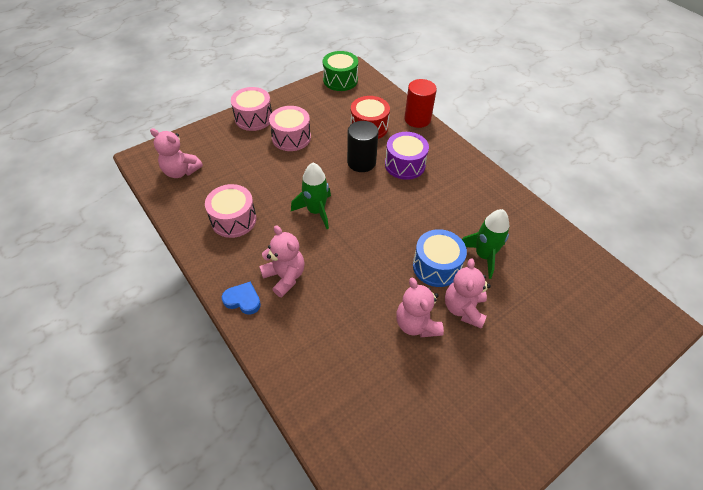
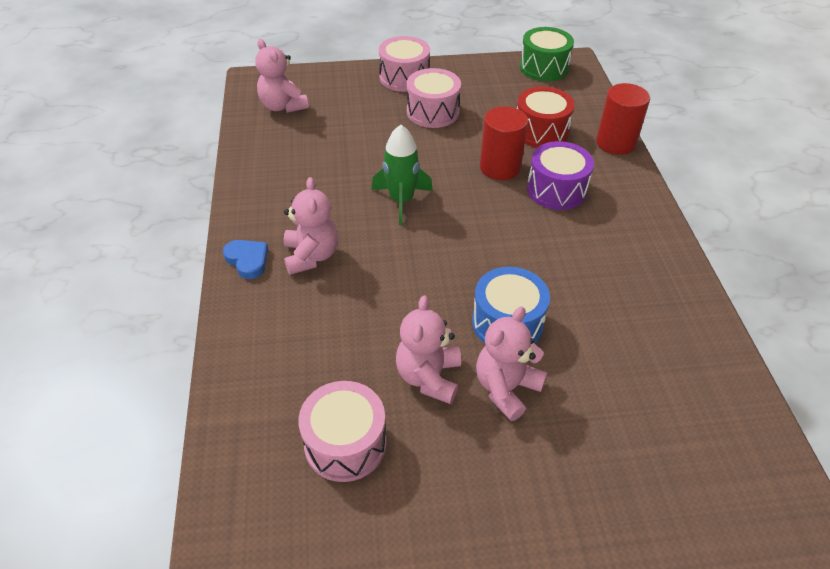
camera: 30 degrees right, 5 degrees down
pink drum [205,184,257,238] -> pink drum moved to [298,381,386,482]
black cylinder [347,121,378,172] -> red cylinder [480,106,528,180]
green rocket [462,209,509,279] -> none

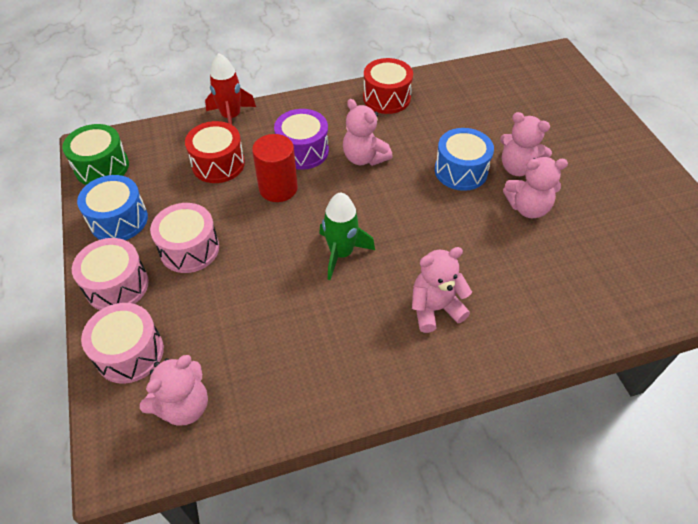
camera: 100 degrees left, 5 degrees up
blue heart [223,240,269,279] -> none
pink drum [298,381,386,482] -> pink drum moved to [81,303,164,384]
red cylinder [596,83,650,155] -> red rocket [205,53,256,125]
none -> blue drum [77,175,148,240]
none -> pink teddy bear [343,99,393,166]
none -> red drum [363,58,413,114]

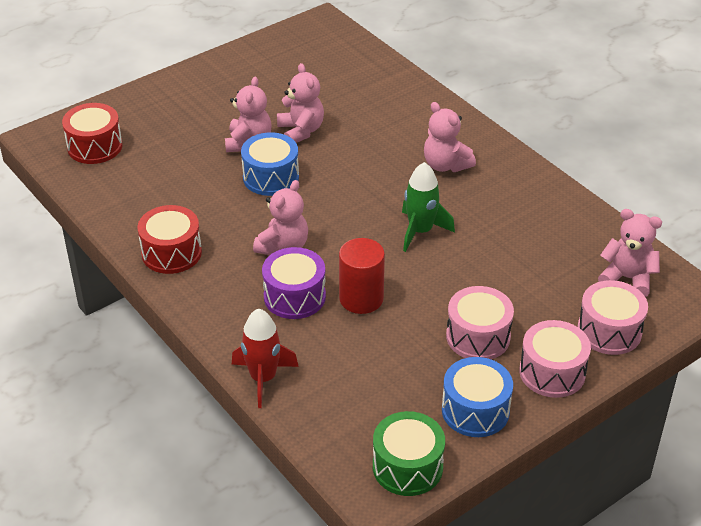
camera: 110 degrees left, 10 degrees down
red drum [185,121,245,183] -> red drum moved to [62,103,123,164]

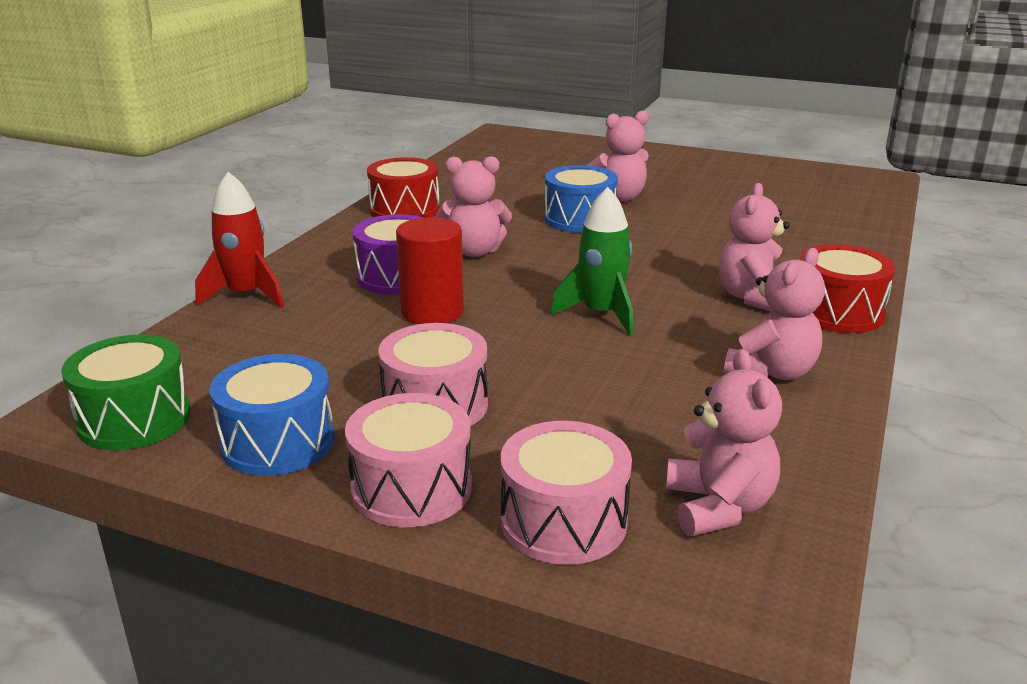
camera: 60 degrees right, 15 degrees down
red drum [62,103,123,164] -> red drum moved to [800,244,895,333]
pink teddy bear [277,63,324,143] -> pink teddy bear moved to [724,248,825,380]

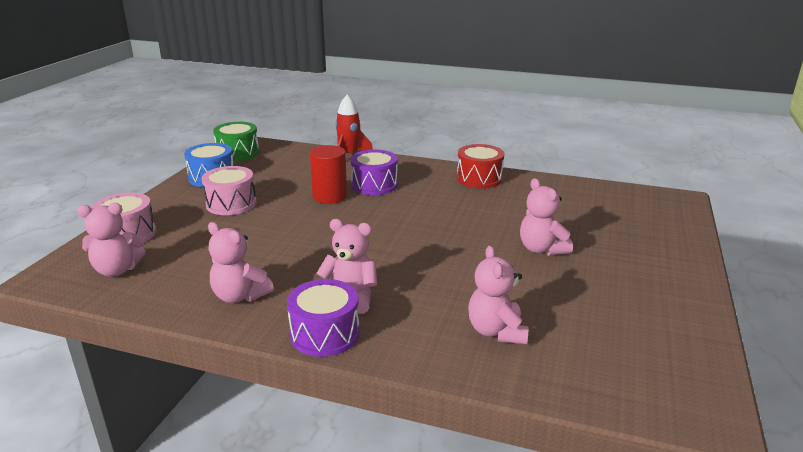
camera: 85 degrees right, 0 degrees up
pink drum [345,393,472,527] -> none
pink teddy bear [436,156,512,257] -> pink teddy bear moved to [468,246,528,344]
blue drum [544,165,618,233] -> none
green rocket [550,187,633,336] -> none
red drum [800,244,895,333] -> purple drum [287,279,360,357]

